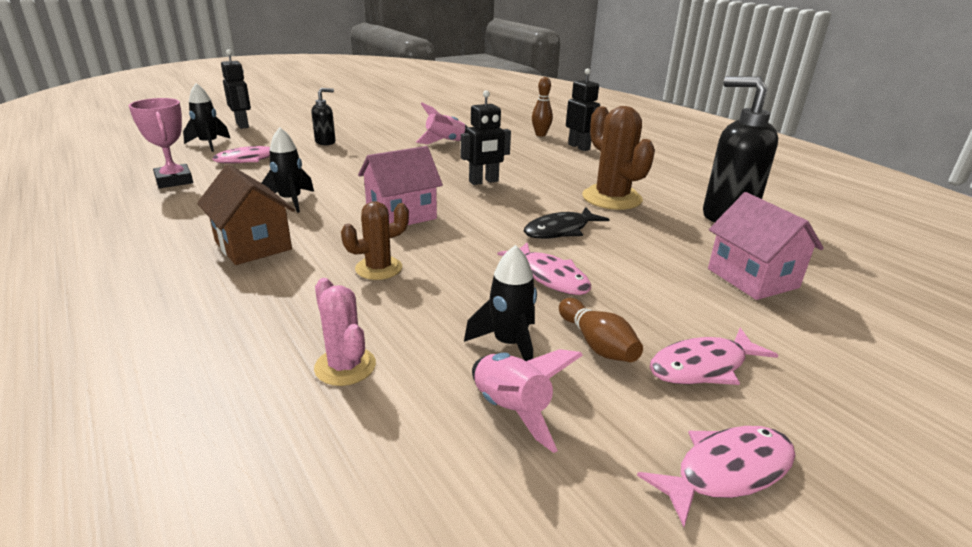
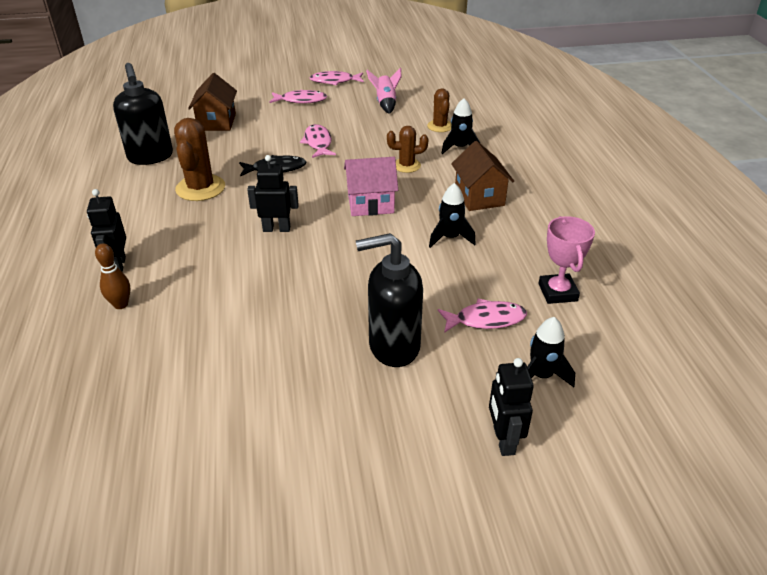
camera: 155 degrees left, 10 degrees up
black soap dispenser [311,88,336,145] -> black soap dispenser [356,233,423,367], size x1.97
pink cactus [314,278,376,386] -> brown cactus [427,88,451,132]
pink rocket [416,102,468,144] -> none
black rocket [464,245,537,361] -> black rocket moved to [441,98,480,154]
brown bowling pin [559,298,643,362] -> none
pink house [708,192,824,300] -> brown house [188,73,237,131]

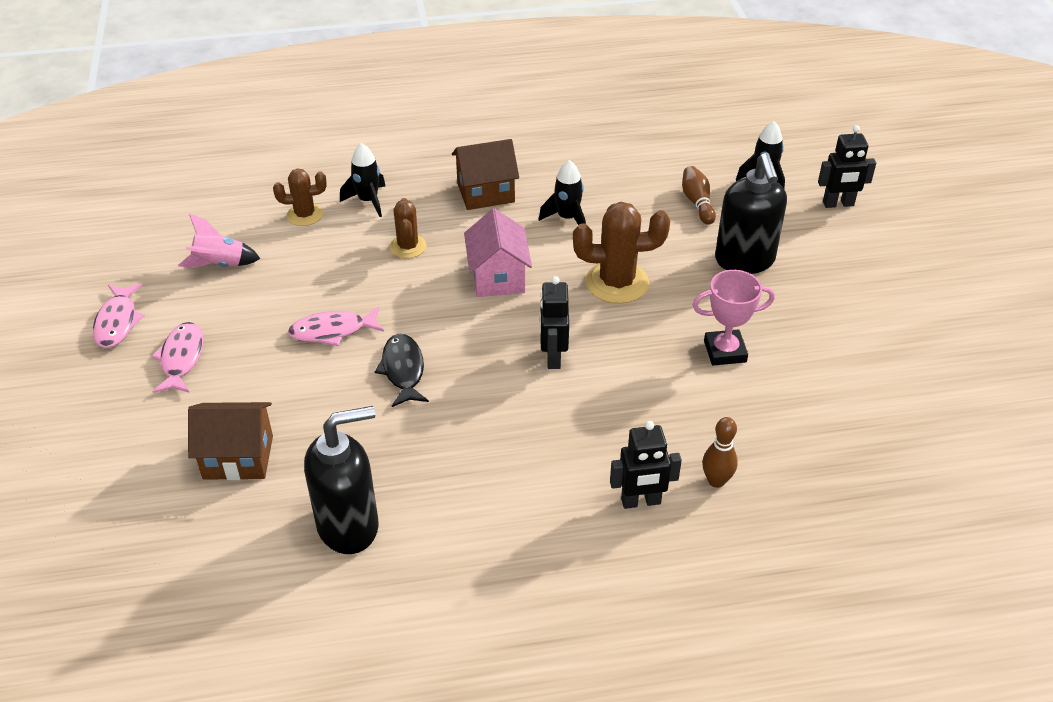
camera: 90 degrees left, 5 degrees up
brown cactus [174,118,225,201] -> brown cactus moved to [573,202,670,304]
pink fish [438,299,527,333] -> brown bowling pin [682,166,716,225]
pink trophy [538,216,595,304] -> pink trophy moved to [693,270,775,365]

